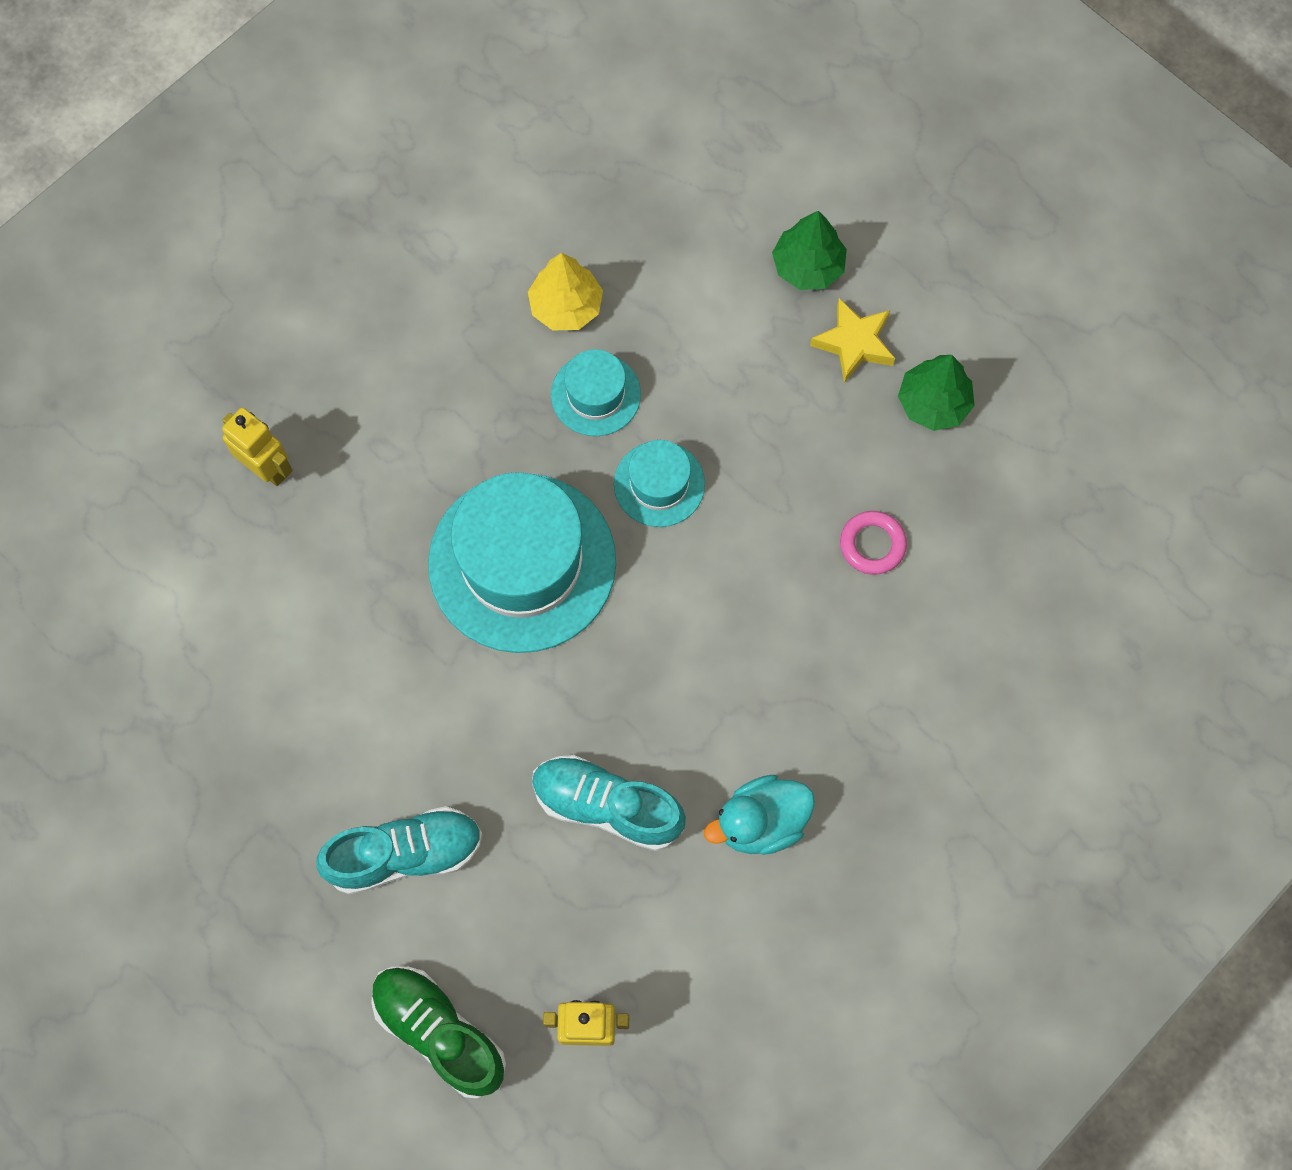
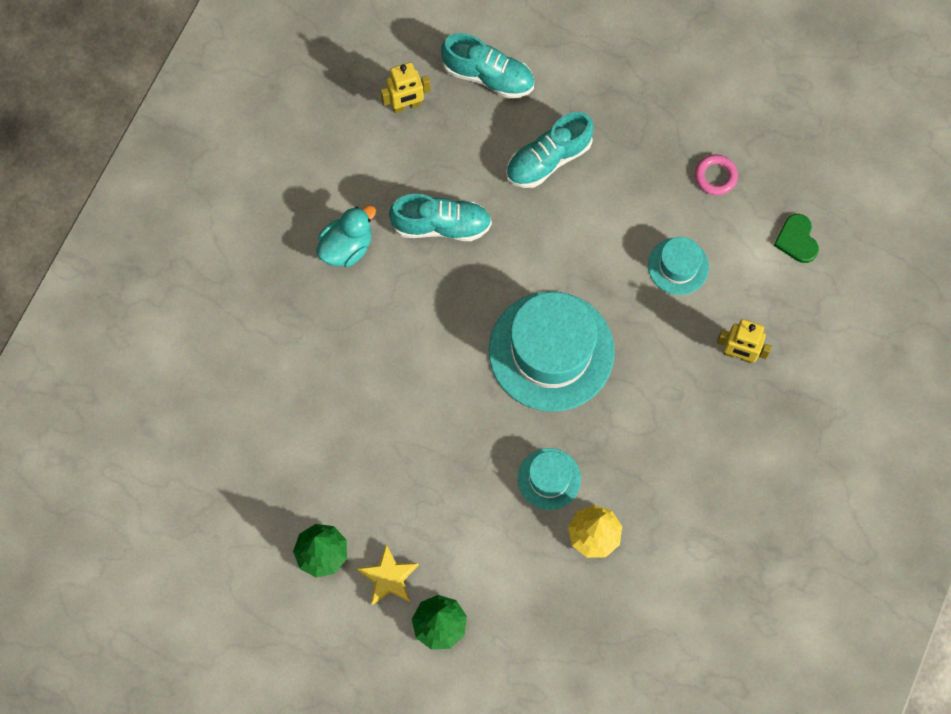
camera: 160 degrees right, 0 degrees up
green shoe [371,967,506,1099] -> turquoise shoe [441,33,534,99]
turquoise hat [614,440,705,527] -> turquoise hat moved to [648,237,709,295]
pink ring [840,511,907,575] -> pink ring moved to [695,155,738,195]
none -> green heart [773,214,819,263]

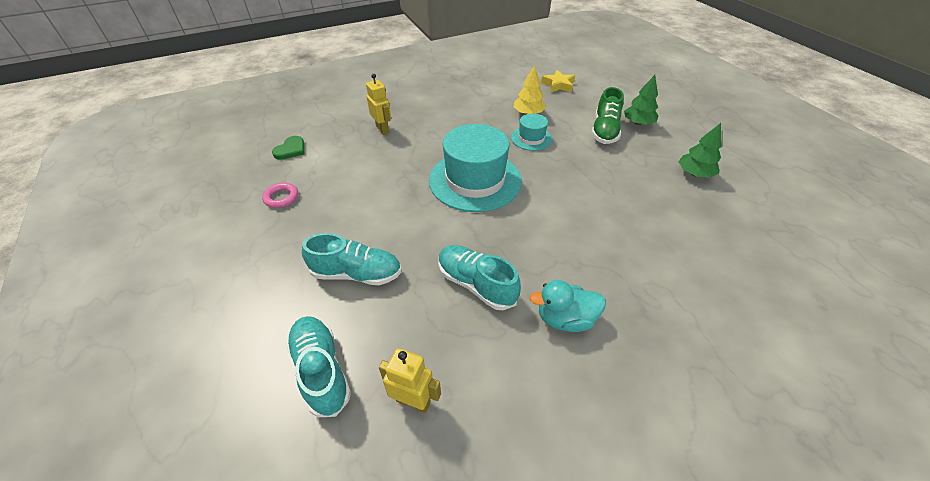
camera: 140 degrees left, 25 degrees down
yellow star [357,545,419,605] -> yellow star moved to [541,70,575,92]
turquoise hat [648,237,709,295] -> none
none -> green shoe [591,87,624,144]

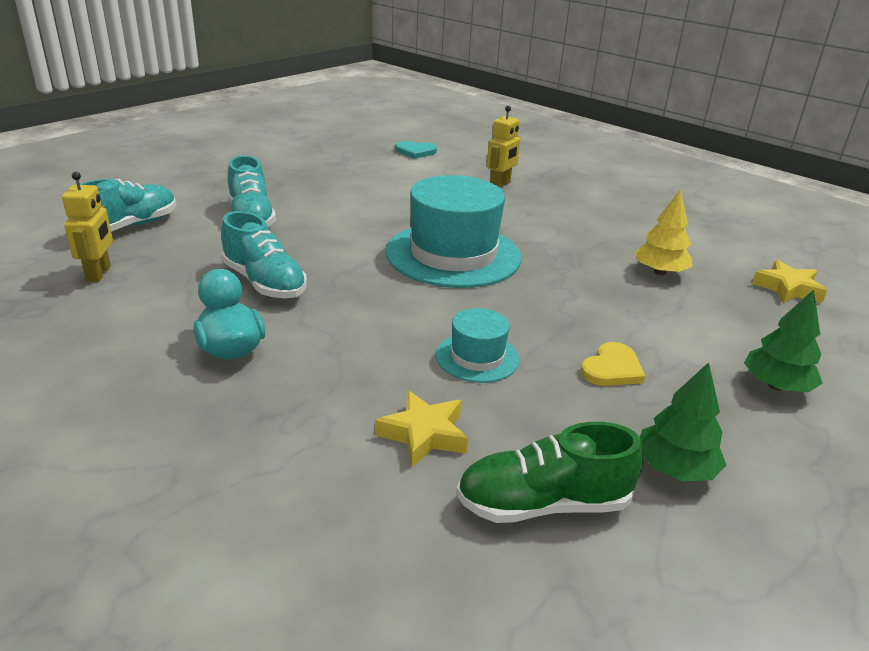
camera: 65 degrees right, 15 degrees down
pink ring [262,183,298,208] -> none
green heart [272,136,304,160] -> turquoise heart [395,141,437,159]
turquoise shoe [438,245,521,310] -> turquoise shoe turned 120 degrees clockwise [221,211,307,298]
turquoise hat [511,114,552,151] -> turquoise hat moved to [436,308,520,383]
green shoe [591,87,624,144] -> green shoe moved to [456,422,644,523]
none -> yellow star [375,390,468,467]
none -> yellow heart [580,342,646,386]

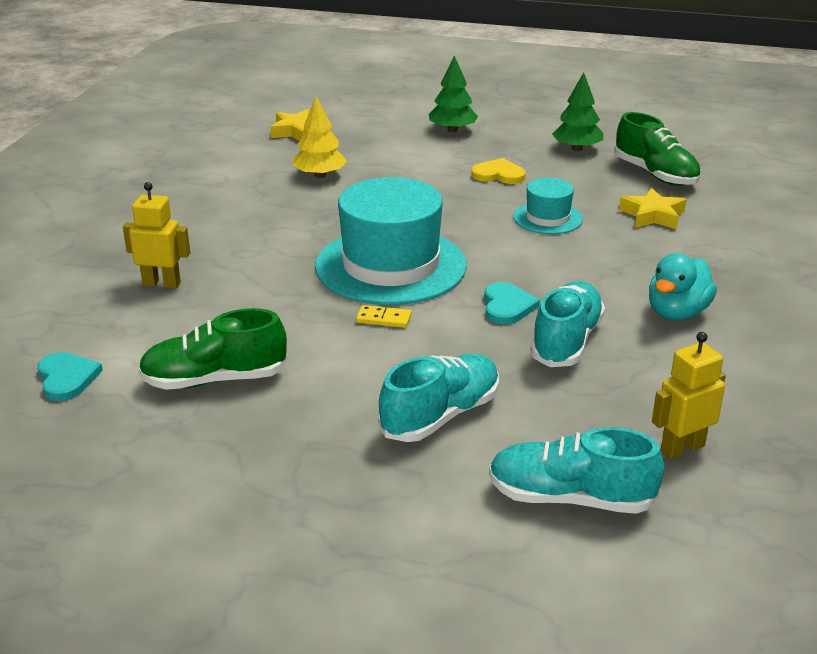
camera: 115 degrees left, 0 degrees up
none -> green shoe [138,308,287,390]
none -> yellow domino [356,305,412,328]
none -> turquoise heart [484,282,540,325]

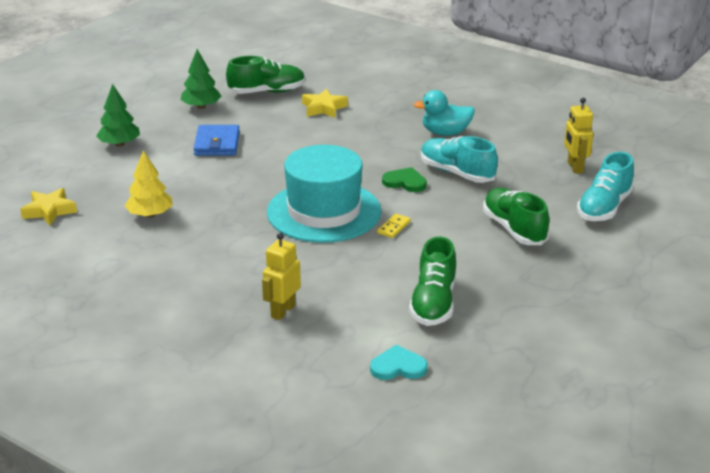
camera: 70 degrees left, 0 degrees up
turquoise shoe [378,354,499,442] -> green shoe [483,188,549,245]
yellow heart [471,158,526,184] -> blue wallet [193,125,240,156]
turquoise heart [484,282,540,325] -> green heart [382,167,427,192]
turquoise hat [513,178,583,234] -> none
turquoise duck [649,253,717,320] -> turquoise duck turned 120 degrees clockwise [414,90,475,136]

